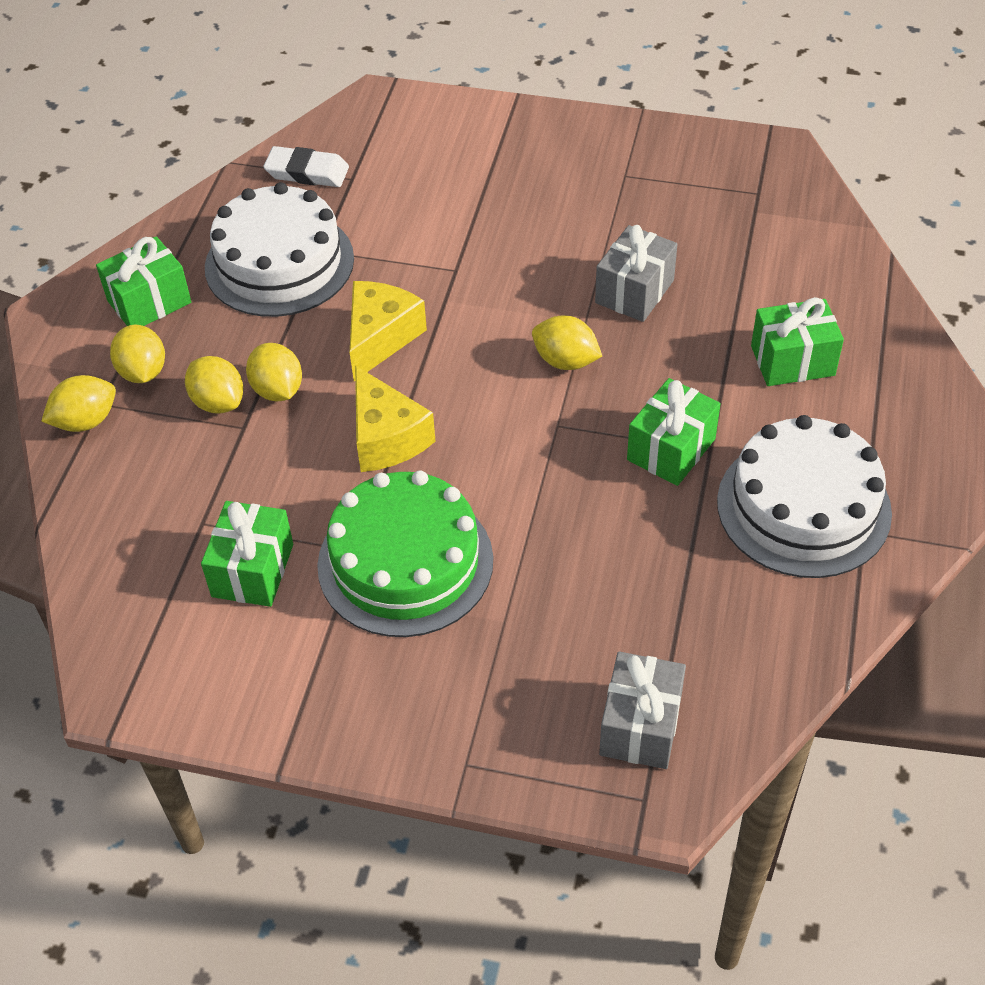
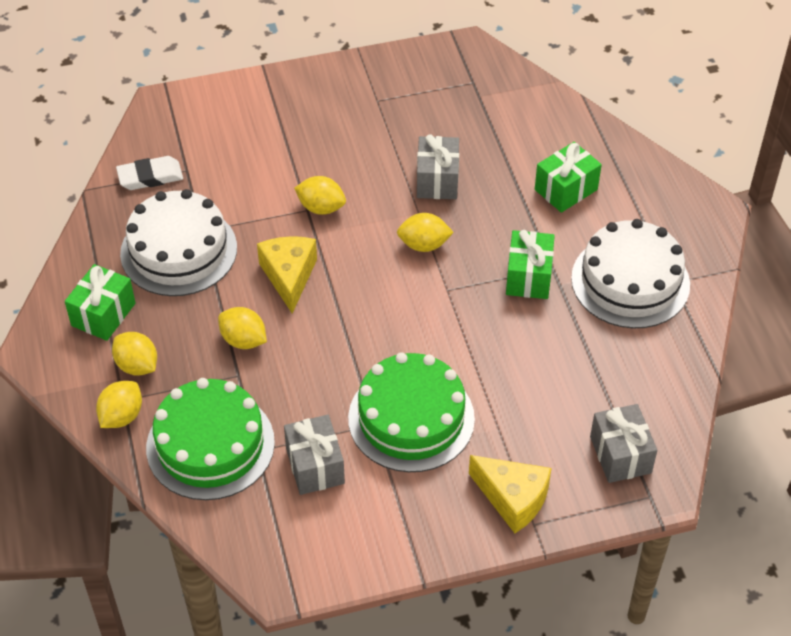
camera: 30 degrees left, 0 degrees up
yellow lemon [185,356,243,414] -> yellow lemon moved to [294,176,346,215]
green gift [201,501,293,607] -> grey gift [284,415,345,495]
yellow cheese [355,365,436,472] -> yellow cheese moved to [469,455,552,533]
none -> green cake [146,378,275,500]

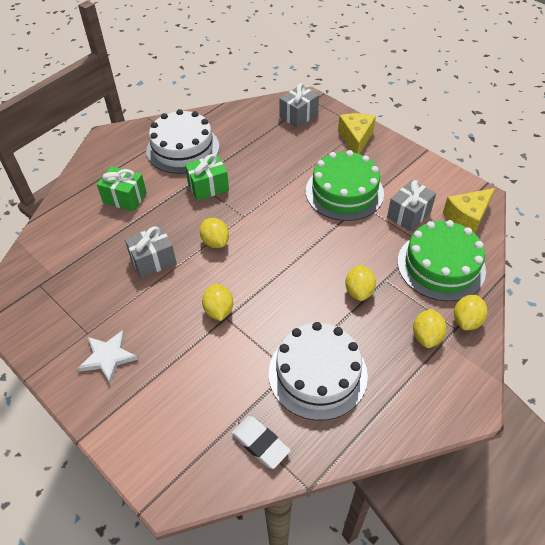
camera: 120 degrees left, 0 degrees up
green gift [65,264,135,341] -> none
yellow lemon [96,381,142,428] -> yellow lemon turned 60 degrees counterclockwise [454,295,487,330]
yellow cheese [257,236,317,314] -> yellow cheese moved to [443,188,495,233]
none -> white star [77,330,138,384]

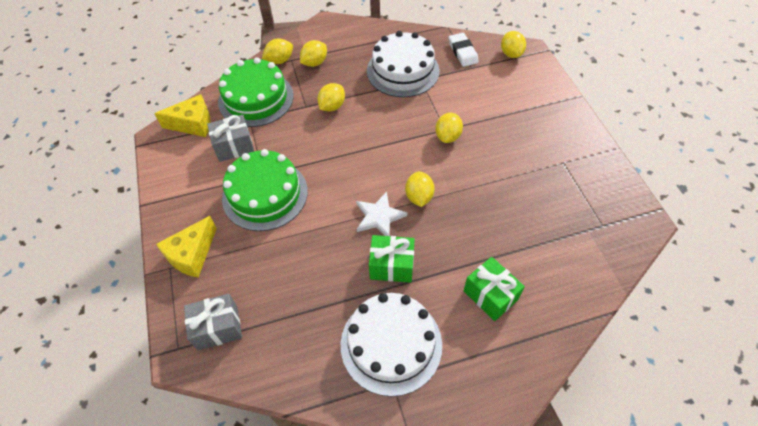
camera: 150 degrees left, 5 degrees up
white star [77,330,138,384] -> white star moved to [356,192,407,236]
grey gift [125,225,176,278] -> none
none -> yellow lemon [501,31,526,58]

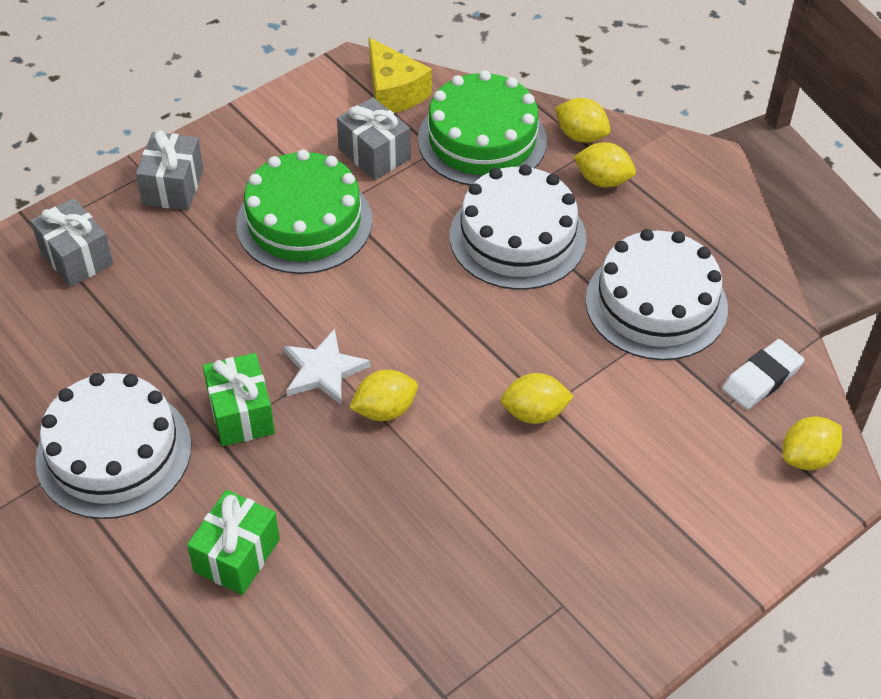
camera: 65 degrees right, 5 degrees down
yellow cheese [156,216,217,278] -> grey gift [136,130,204,210]
yellow lemon [317,83,345,112] -> white cake [450,164,586,290]

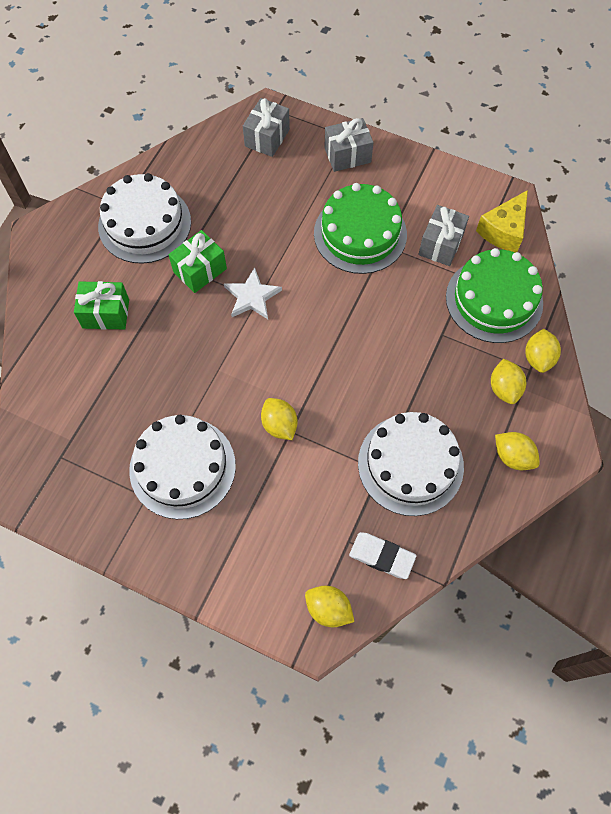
camera: 65 degrees right, 15 degrees up
yellow lemon [349,370,418,421] -> yellow lemon moved to [495,432,540,470]
white cake [450,164,586,290] -> white cake moved to [129,415,236,519]

